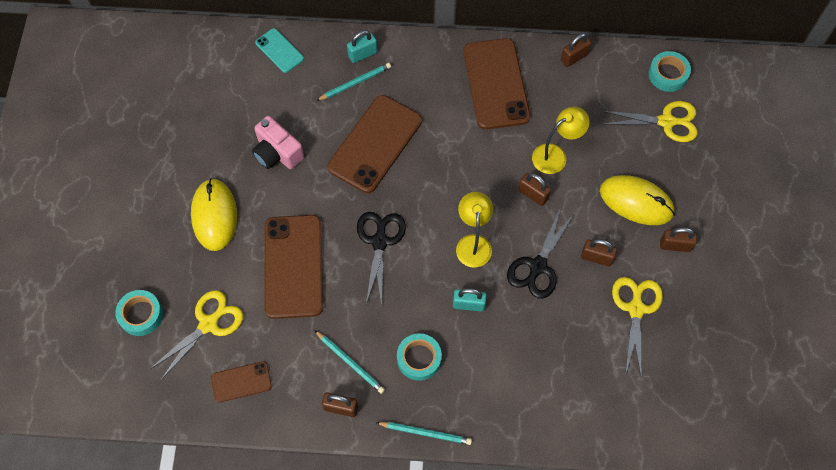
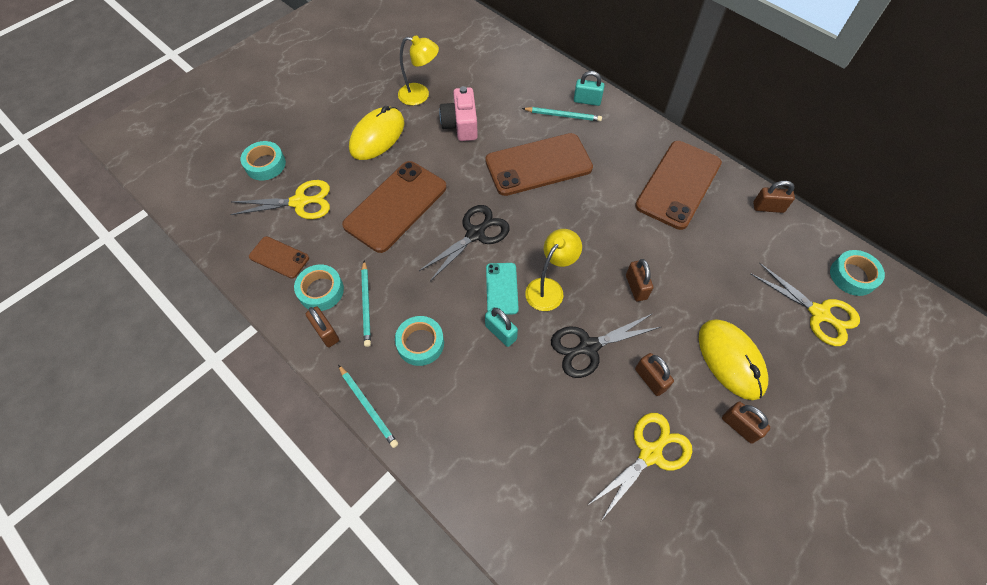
camera: 40 degrees right, 5 degrees down
turquoise phone [255,28,304,73] -> turquoise phone moved to [486,263,519,315]
yellow lamp [532,106,590,174] -> yellow lamp moved to [398,35,439,105]
none -> turquoise tape [294,265,344,311]

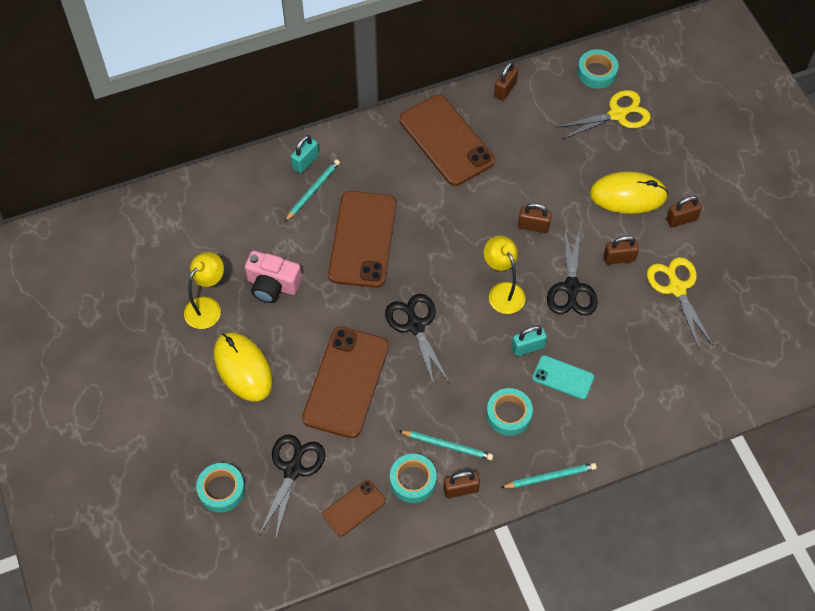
camera: 65 degrees left, 0 degrees up
yellow scissors [230,180,330,219] -> black scissors [259,434,325,541]
brown phone [342,161,447,253] -> brown phone turned 45 degrees clockwise [302,327,389,438]
turquoise phone [486,263,519,315] -> turquoise phone moved to [533,355,594,400]

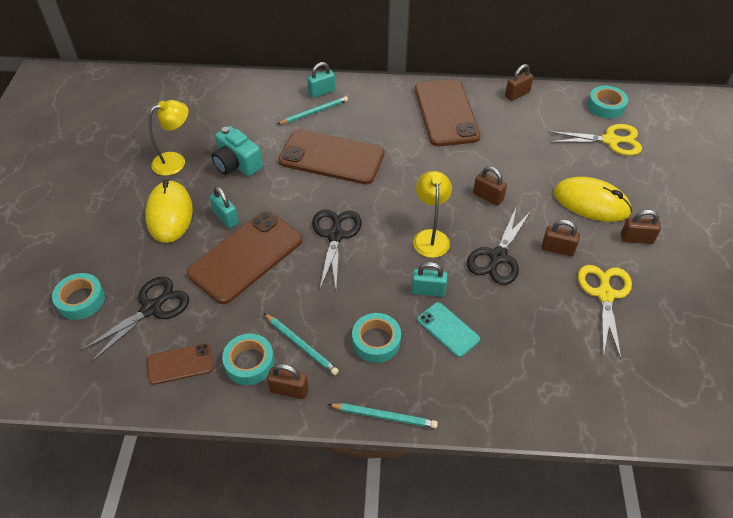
camera: 25 degrees right, 10 degrees down
pink camera [245,251,302,303] -> turquoise camera [212,126,263,176]
brown phone [328,191,396,288] -> brown phone turned 75 degrees clockwise [279,129,385,184]
none -> turquoise padlock [210,187,239,228]

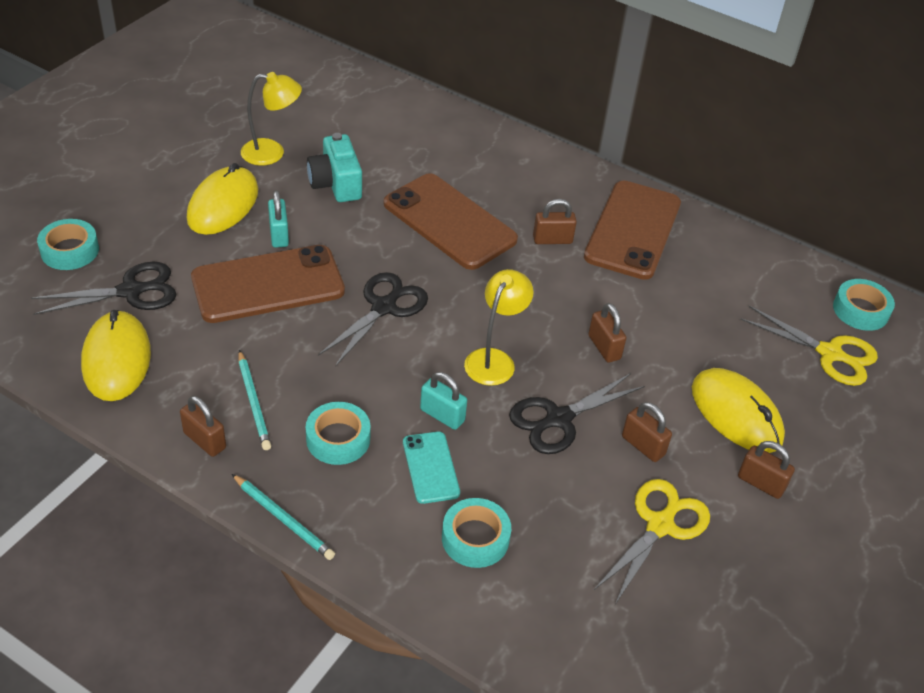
camera: 25 degrees right, 5 degrees down
brown phone [147,343,214,385] -> yellow mouse [81,310,151,401]
turquoise tape [222,333,274,385] -> turquoise tape moved to [442,498,511,568]
turquoise pencil [277,96,348,124] -> none
turquoise padlock [307,62,335,98] -> none
brown padlock [505,64,534,101] -> brown padlock moved to [533,199,577,244]

